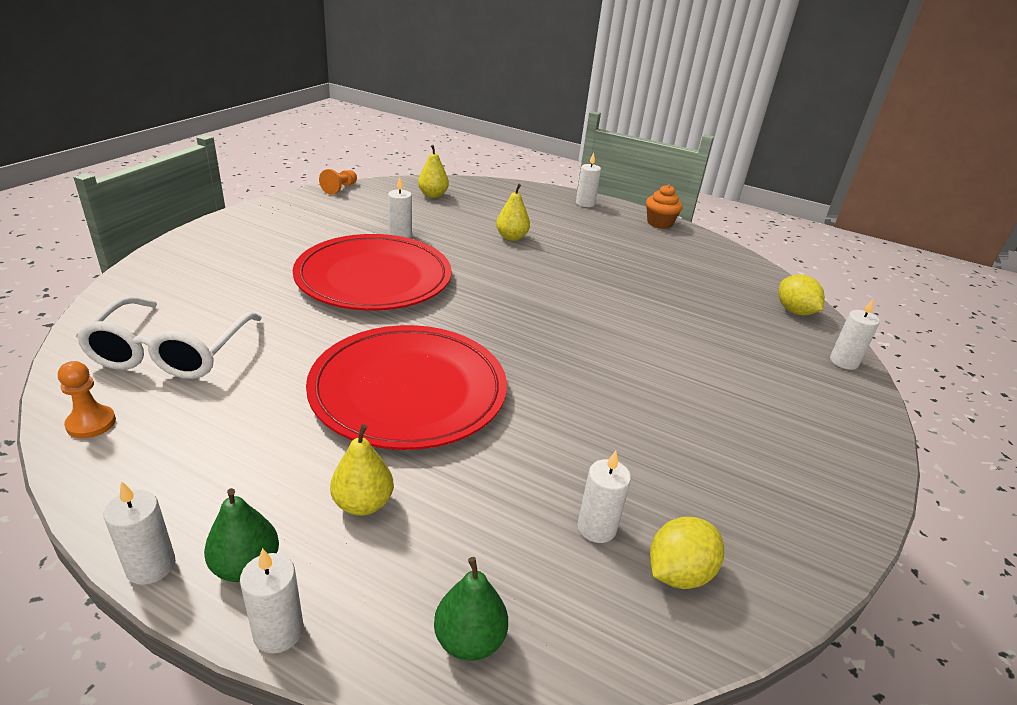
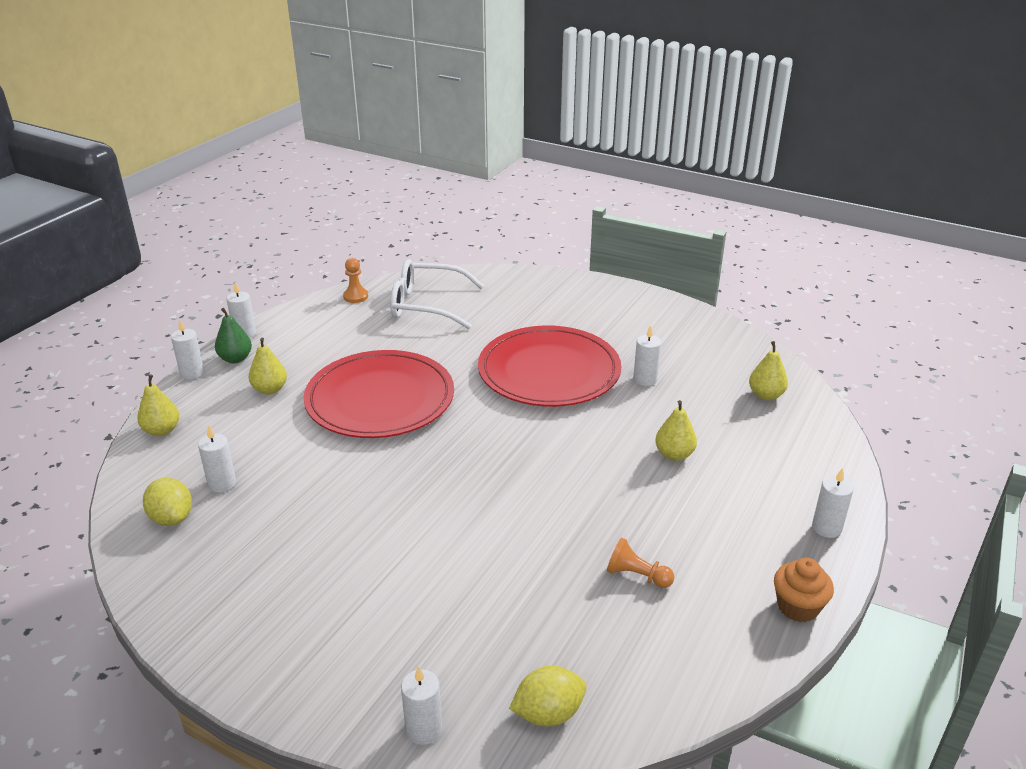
camera: 95 degrees right, 0 degrees up
orange pawn [319,169,357,194] -> orange pawn moved to [607,537,674,588]
green pear [434,557,508,661] -> yellow pear [137,375,179,436]

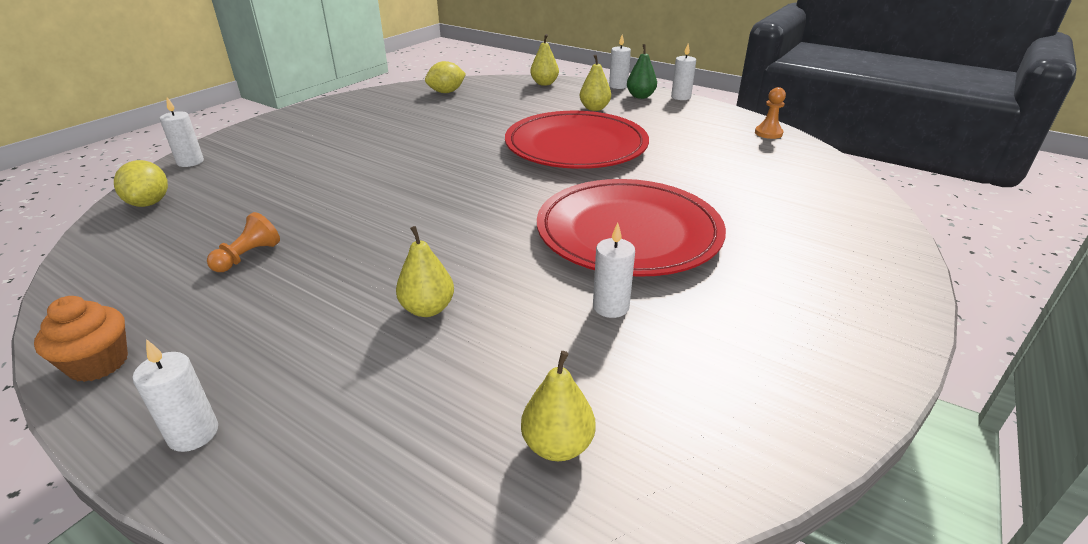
camera: 95 degrees right, 0 degrees up
white candle [198,425,236,493] -> none
white glasses [390,259,484,329] -> none

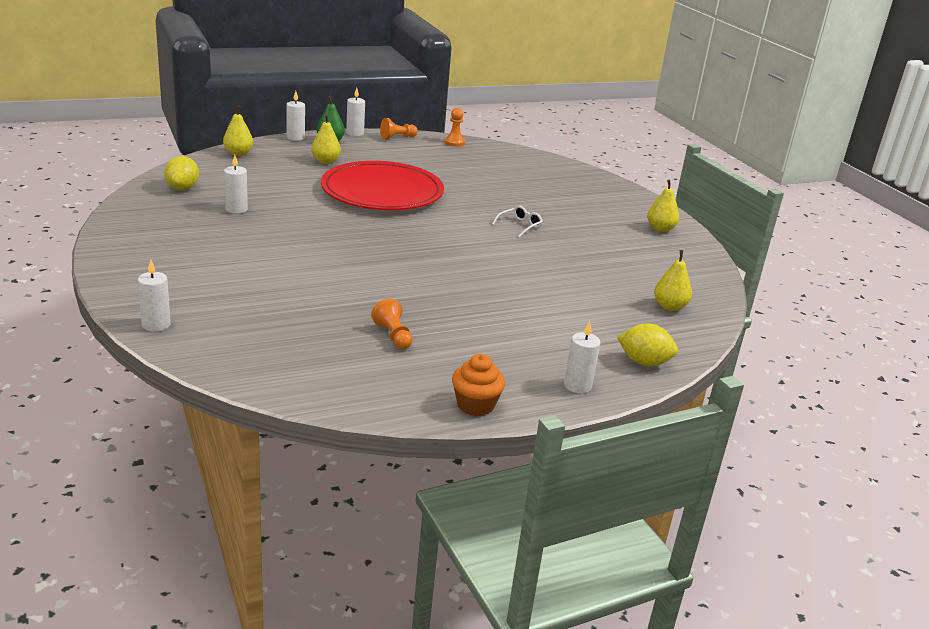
camera: 60 degrees left, 5 degrees down
yellow lemon [114,160,168,207] -> yellow lemon moved to [617,323,678,366]
yellow pear [396,226,454,317] -> yellow pear moved to [647,180,679,232]
red plate [537,179,726,277] -> white glasses [492,205,543,238]
white candle [593,223,635,318] -> white candle moved to [224,155,248,214]
none -> orange pawn [380,118,418,139]

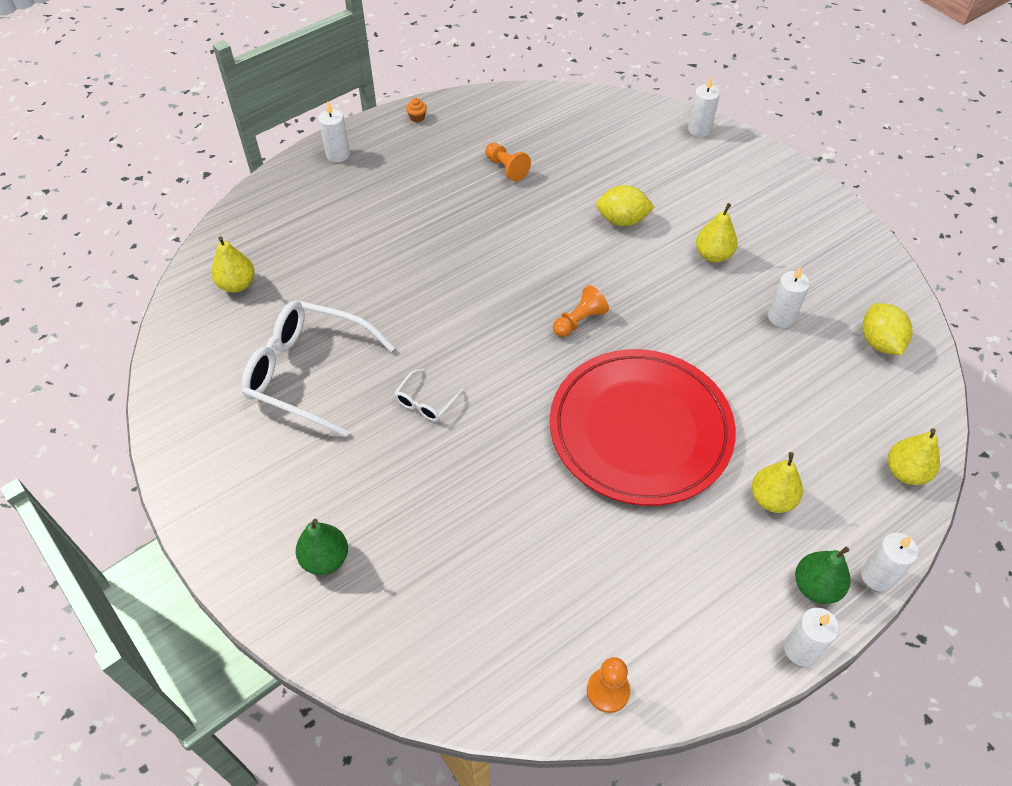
camera: 170 degrees right, 25 degrees up
orange pawn [380,118,418,139] -> orange pawn moved to [553,285,609,337]
orange cupcake [452,354,505,416] -> orange cupcake [406,98,427,122], size x0.50
yellow lemon [617,323,678,366] -> yellow lemon moved to [596,185,655,226]
yellow pear [647,180,679,232] -> yellow pear moved to [696,203,737,263]
none -> white glasses [241,301,395,437]
none -> green pear [296,519,348,575]

